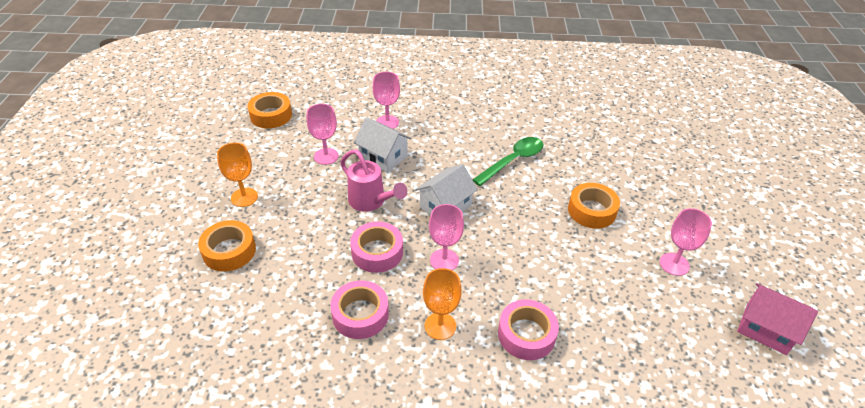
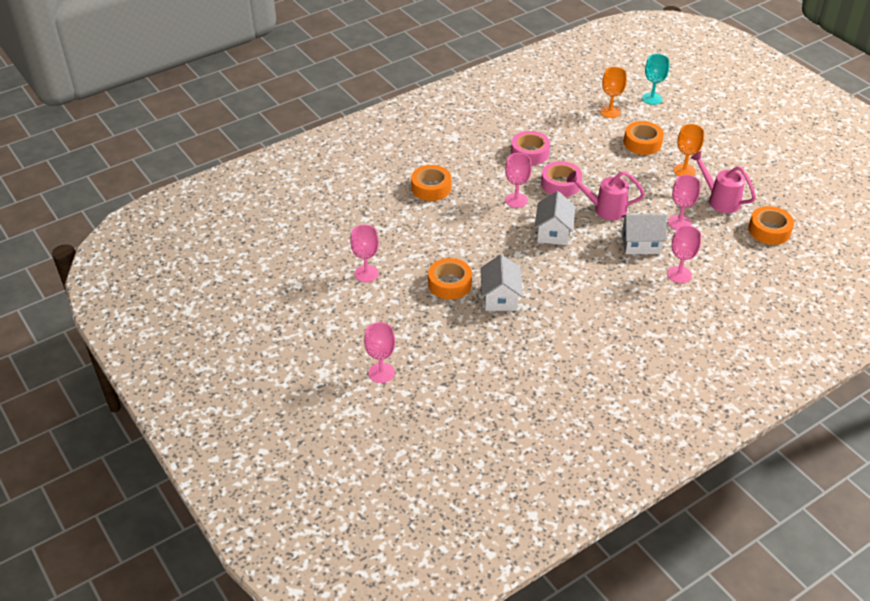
camera: 145 degrees right, 0 degrees up
orange goblet [423,268,462,340] -> orange goblet moved to [600,67,627,118]
green spoon [473,137,543,186] -> none
pink tape [498,299,559,360] -> orange tape [411,165,451,201]
pink house [737,283,818,355] -> none
none -> pink goblet [364,322,395,383]
none -> white house [480,254,523,311]
none -> turquoise goblet [642,54,669,105]
none -> pink watering can [690,151,756,213]

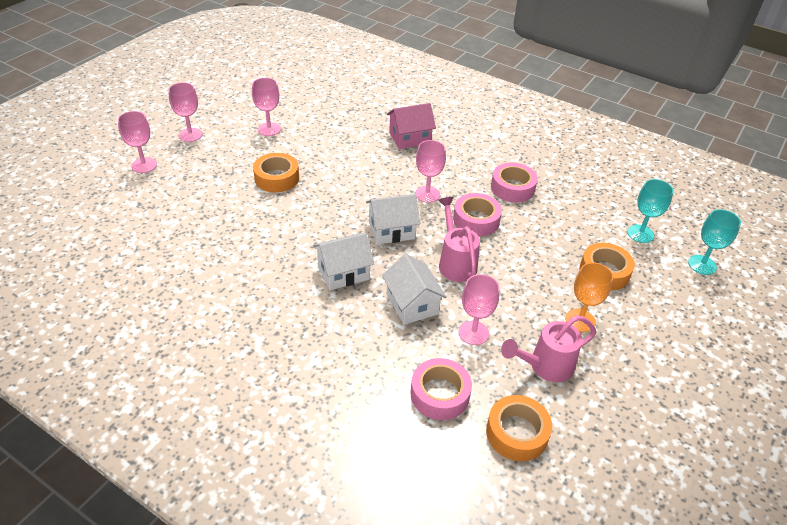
camera: 65 degrees right, 0 degrees up
orange tape [411,165,451,201] -> pink house [387,103,436,149]
white house [480,254,523,311] -> white house moved to [313,233,374,290]
orange goblet [600,67,627,118] -> turquoise goblet [627,179,674,243]
pink goblet [667,225,701,283] -> pink goblet moved to [168,82,202,142]
pink watering can [690,151,756,213] -> pink watering can turned 135 degrees counterclockwise [501,315,596,382]
none -> pink tape [411,358,472,420]

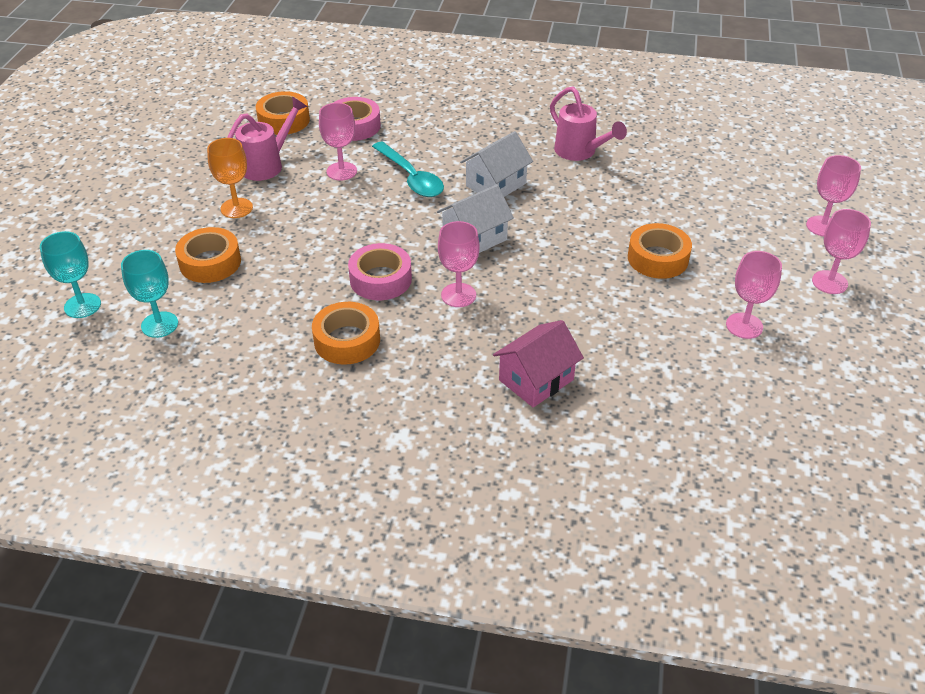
camera: 160 degrees right, 0 degrees up
white house [382,254,447,325] -> turquoise spoon [372,141,444,197]
pink watering can [438,197,480,282] -> pink watering can moved to [550,87,627,161]
pink tape [491,163,538,202] -> orange tape [312,302,380,365]

